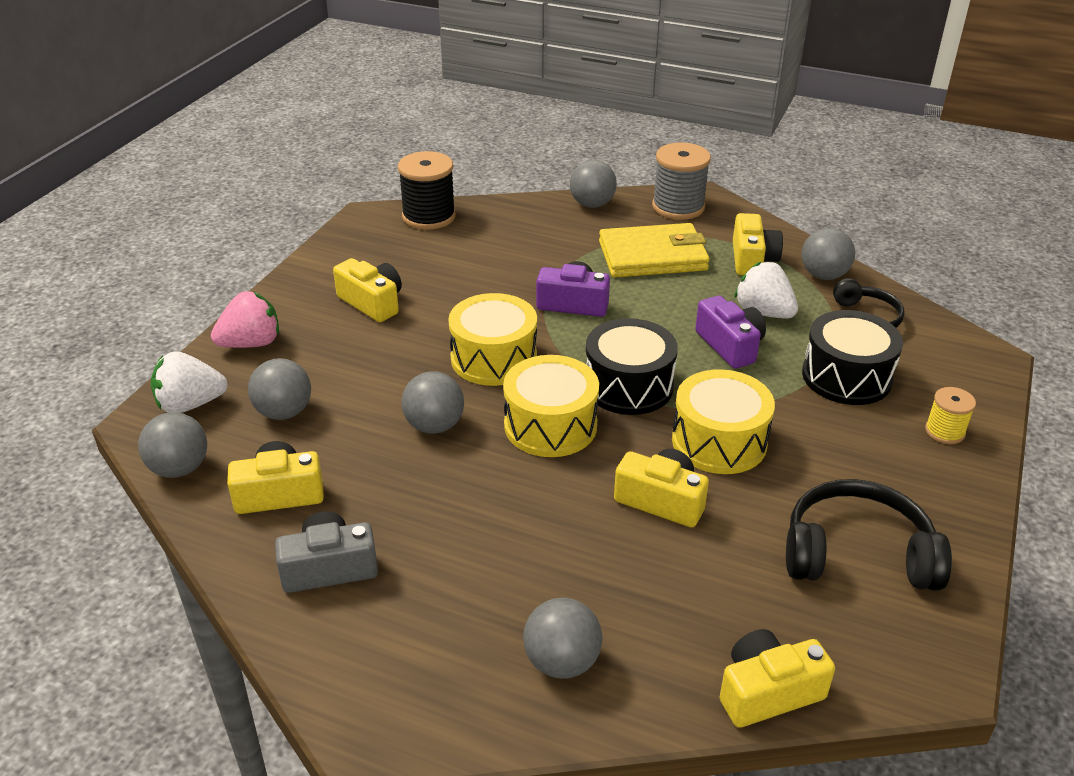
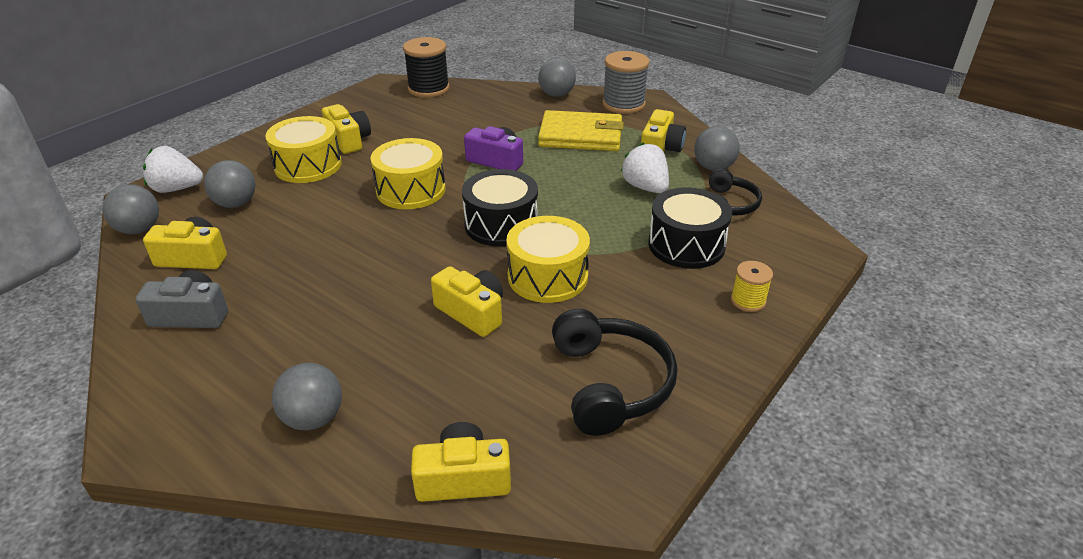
camera: 15 degrees right, 0 degrees up
pink strawberry [211,291,279,348] -> none
grey ball [402,371,464,434] -> none
yellow drum [503,355,599,457] -> yellow drum moved to [266,116,342,183]
purple camera [695,296,766,369] -> none
black headphones [786,479,952,591] -> black headphones turned 60 degrees clockwise [552,309,678,436]

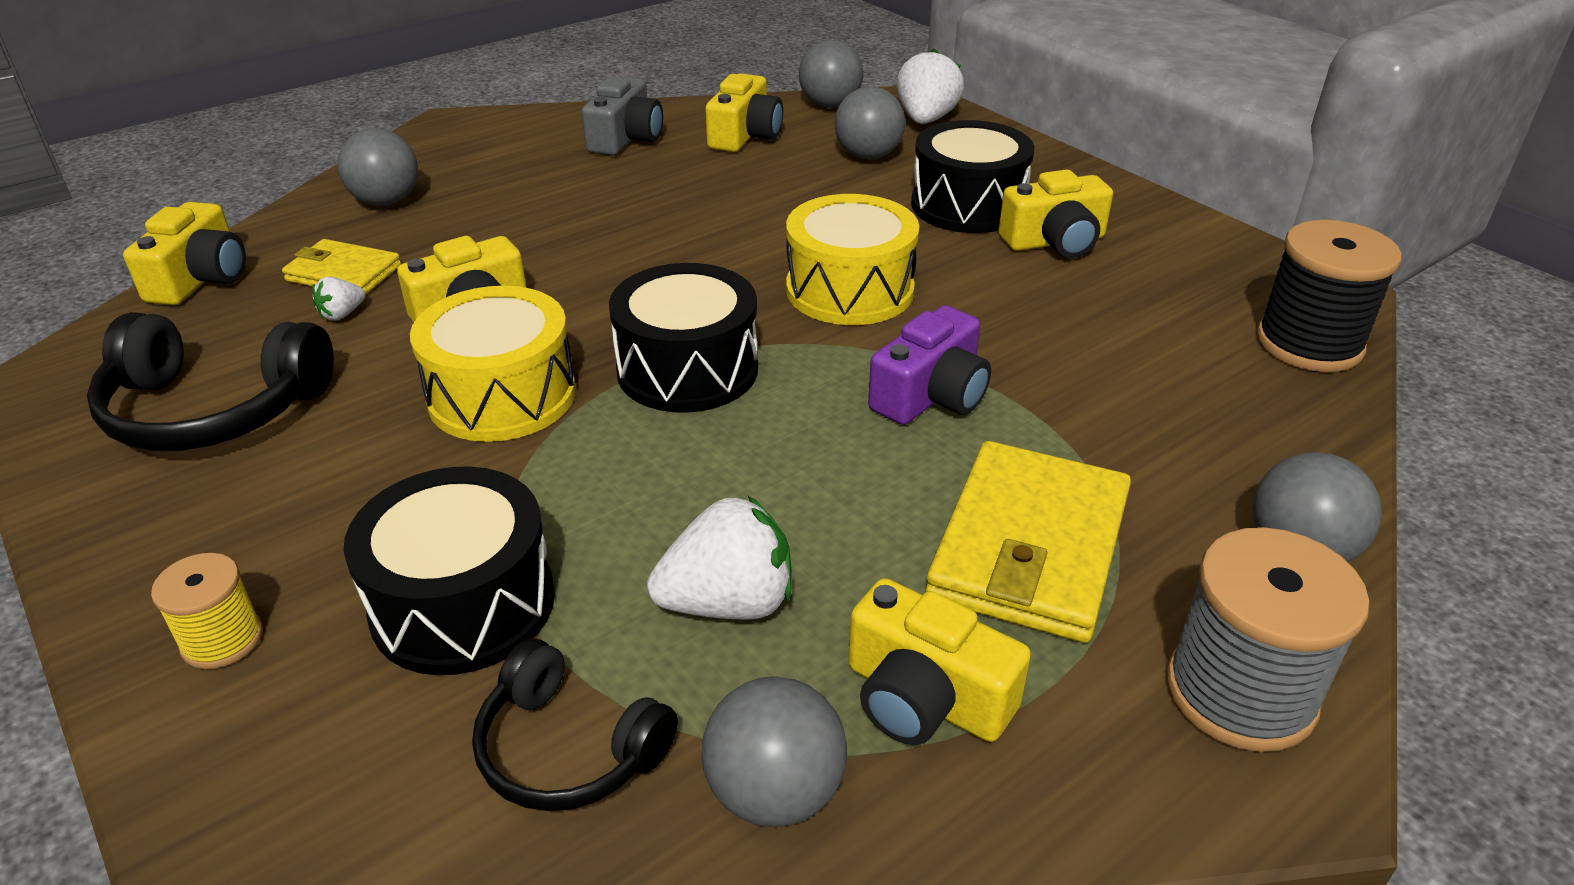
camera: 105 degrees right, 0 degrees up
yellow drum [266,116,342,183] -> black drum [911,120,1034,233]
none -> yellow wallet [282,239,401,294]
none -> white strawberry [312,276,366,321]

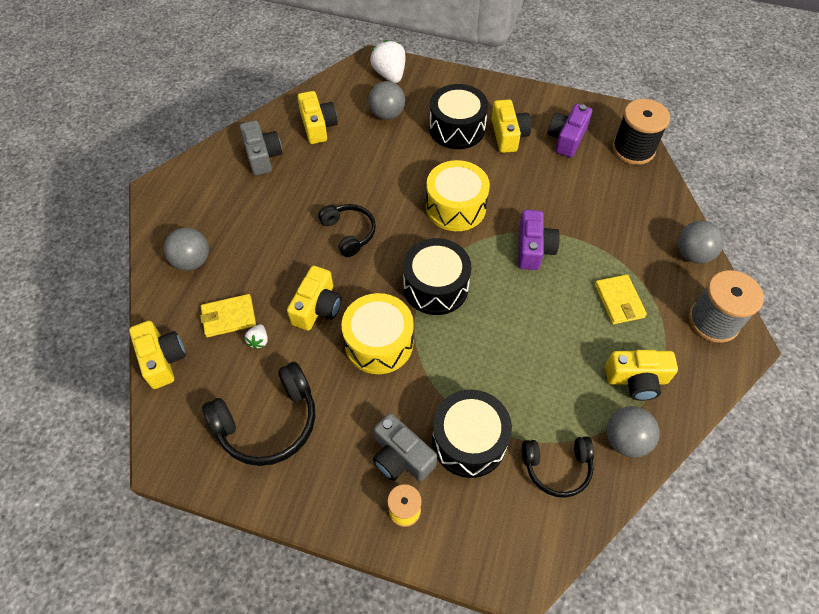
camera: 35 degrees left, 20 degrees up
white strawberry [647,496,792,620] -> none
grey ball [799,40,863,108] -> none
yellow wallet [925,441,1131,643] -> yellow wallet [595,274,647,324], size x0.58
yellow camera [998,169,1113,258] -> yellow camera turned 45 degrees counterclockwise [491,99,531,153]
none -> black headphones [318,204,376,257]
none -> grey camera [373,413,437,481]
none -> purple camera [547,104,592,157]

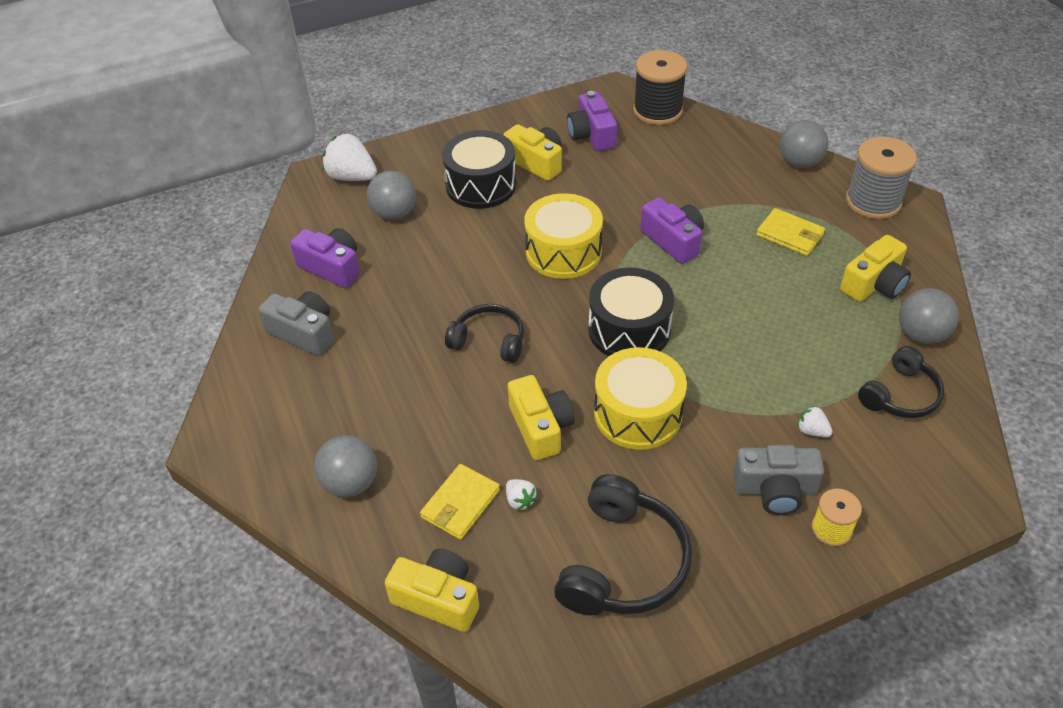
camera: 40 degrees left, 10 degrees down
yellow camera [297,91,338,144] -> purple camera [290,228,360,288]
black drum [432,390,512,478] -> white strawberry [797,406,832,437]

